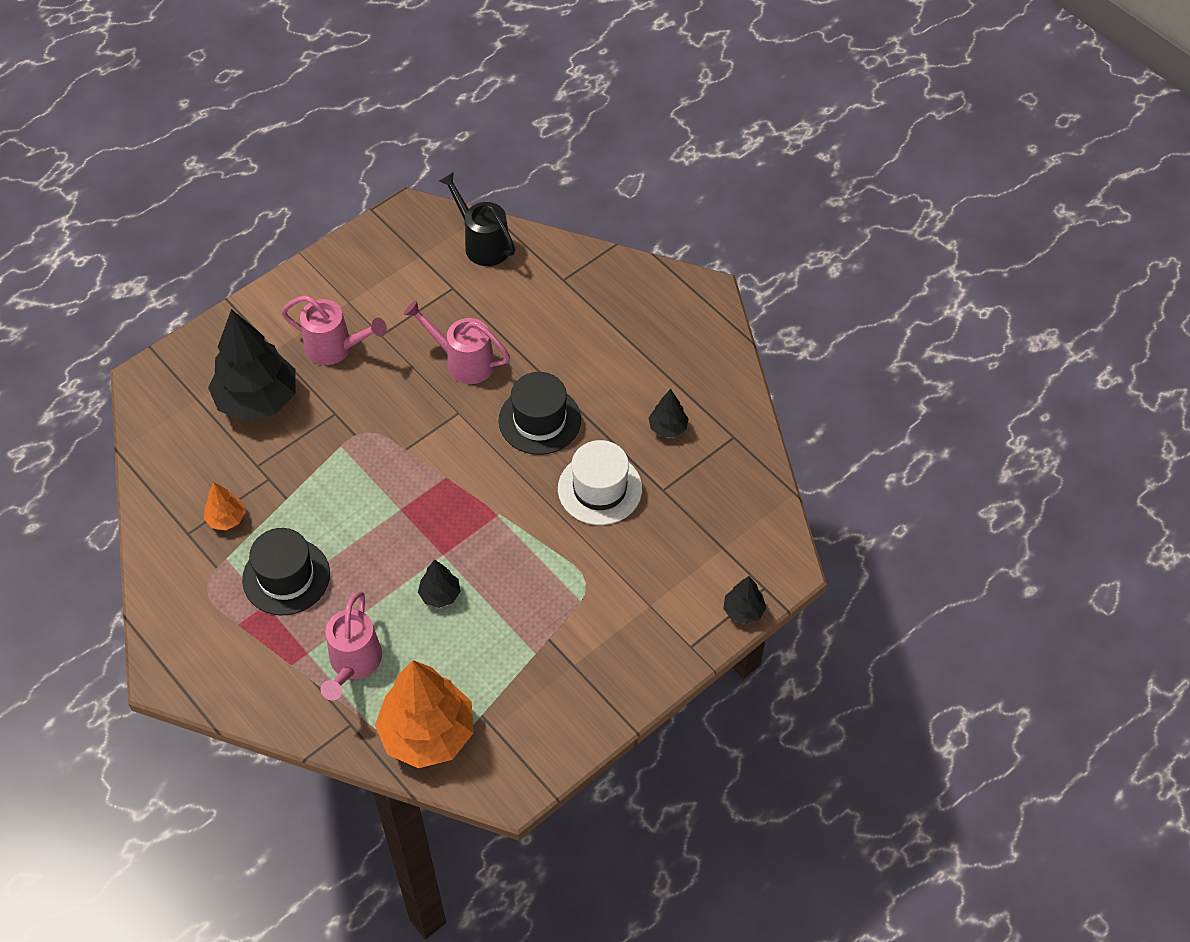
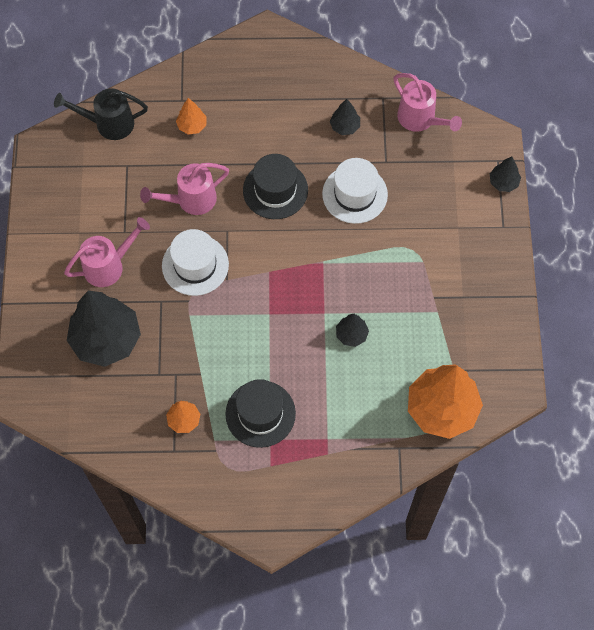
camera: 50 degrees left, 10 degrees up
pink watering can [321,591,382,701] -> pink watering can moved to [393,73,462,132]
none -> white hat [162,229,229,296]
none -> orange tree [176,98,207,135]

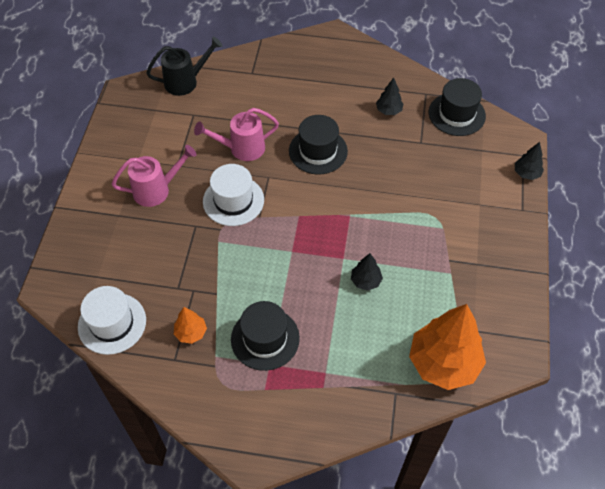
camera: 10 degrees right, 10 degrees down
black watering can [54,88,148,140] -> black watering can turned 150 degrees clockwise [146,37,222,96]
black tree [67,291,141,367] -> none
orange tree [176,98,207,135] -> none
white hat [322,158,388,224] -> white hat moved to [78,286,146,355]
pink watering can [393,73,462,132] -> black hat [429,78,486,136]

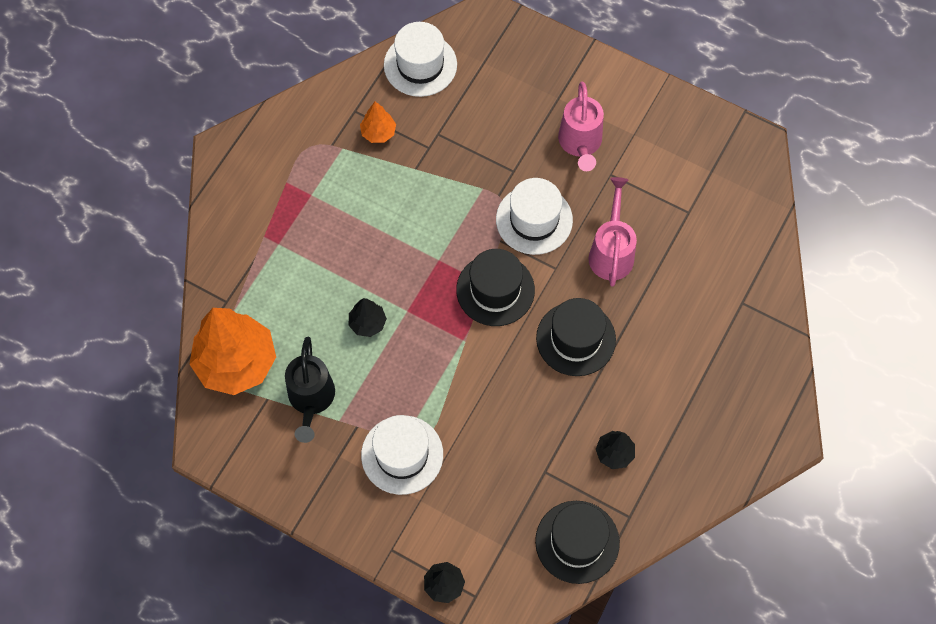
camera: 110 degrees right, 10 degrees up
black watering can [146,37,222,96] -> black watering can moved to [285,337,335,443]
black hat [231,301,300,371] -> black hat moved to [456,249,535,326]
none -> white hat [361,415,443,495]

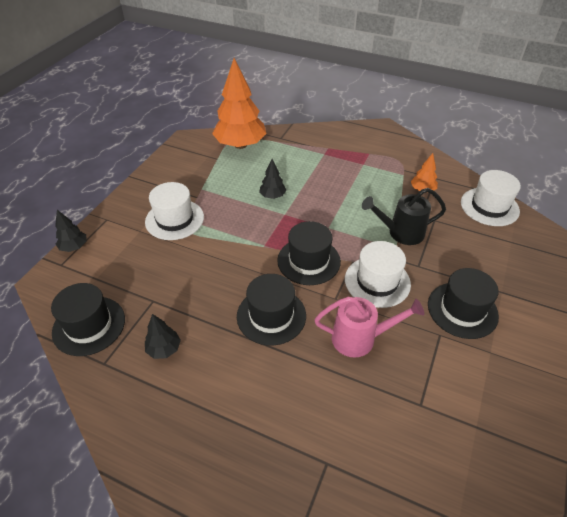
camera: 85 degrees right, 20 degrees down
black watering can [285,337,335,443] -> black watering can moved to [362,188,446,245]
pink watering can [558,81,604,171] -> black hat [428,268,499,339]

